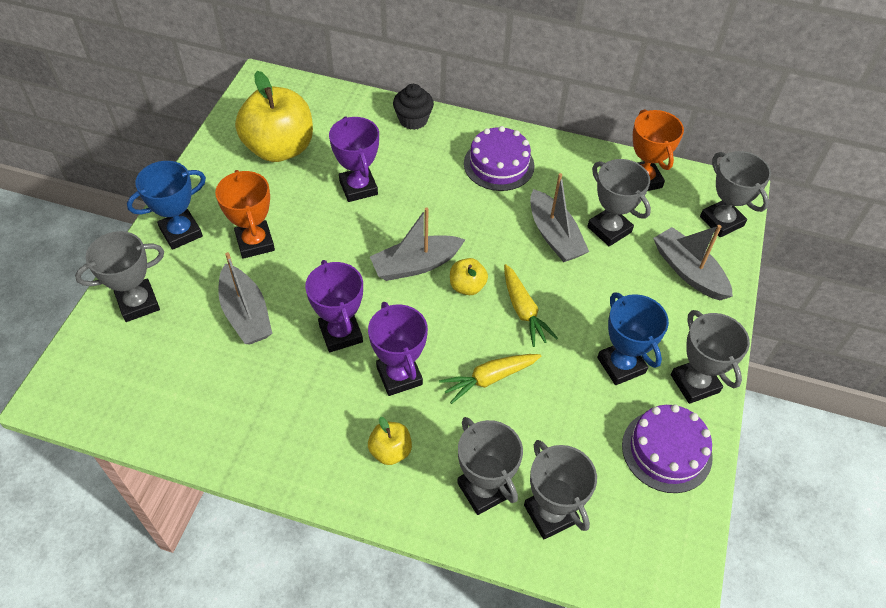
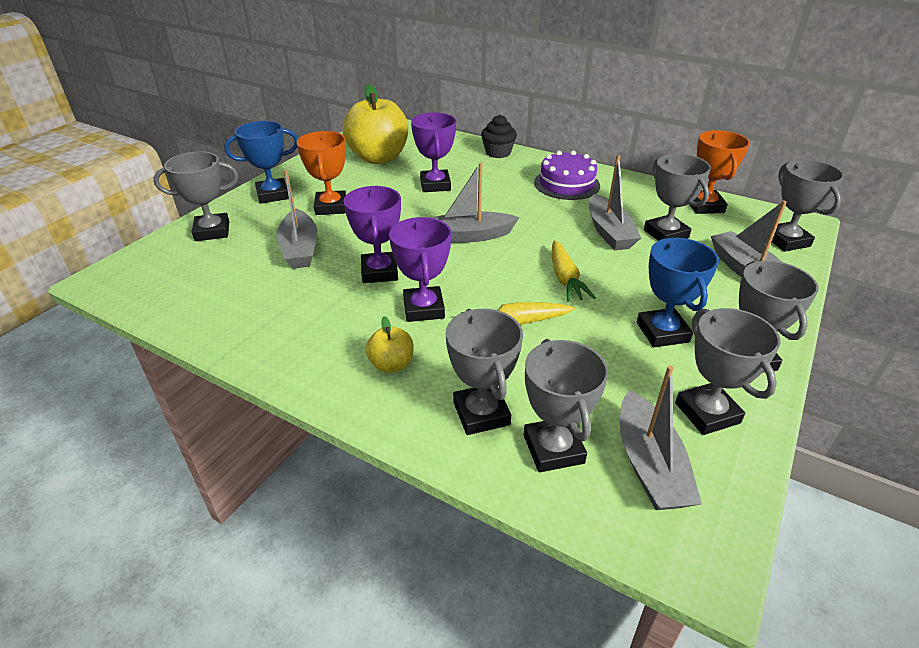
camera: 15 degrees right, 15 degrees down
yellow apple [450,258,488,295] -> none
purple cake [622,404,713,493] -> grey trophy [675,308,781,435]
none -> grey boat [620,365,702,510]

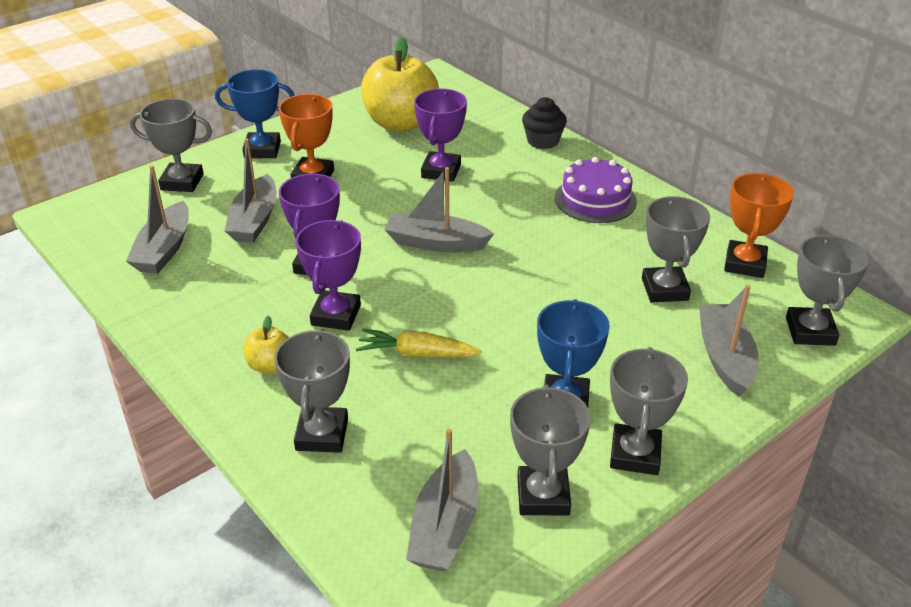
camera: 20 degrees right, 0 degrees up
grey trophy [524,339,609,472] -> none
yellow carrot [552,240,596,302] -> none
grey boat [589,155,641,250] -> grey boat moved to [126,166,189,274]

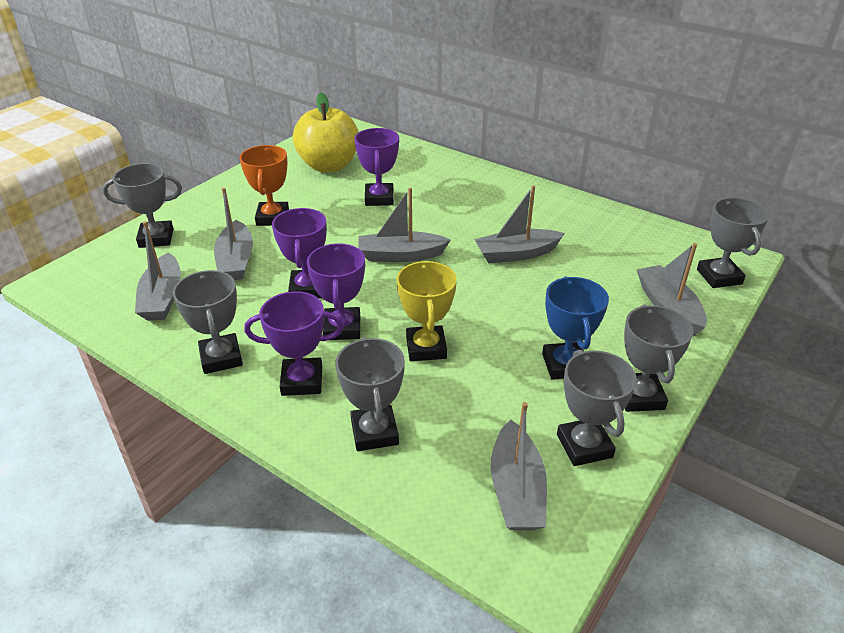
camera: 15 degrees left, 0 degrees up
blue trophy [215,69,294,158] -> none
yellow apple [244,315,289,373] -> purple trophy [244,291,344,396]
yellow carrot [356,328,482,357] -> yellow trophy [397,261,457,361]
black cupcake [522,97,567,149] -> none
purple cake [555,157,637,223] -> none
grey trophy [642,196,710,302] -> grey trophy moved to [173,270,243,374]
orange trophy [724,173,794,278] -> none
none -> grey boat [474,185,565,263]

